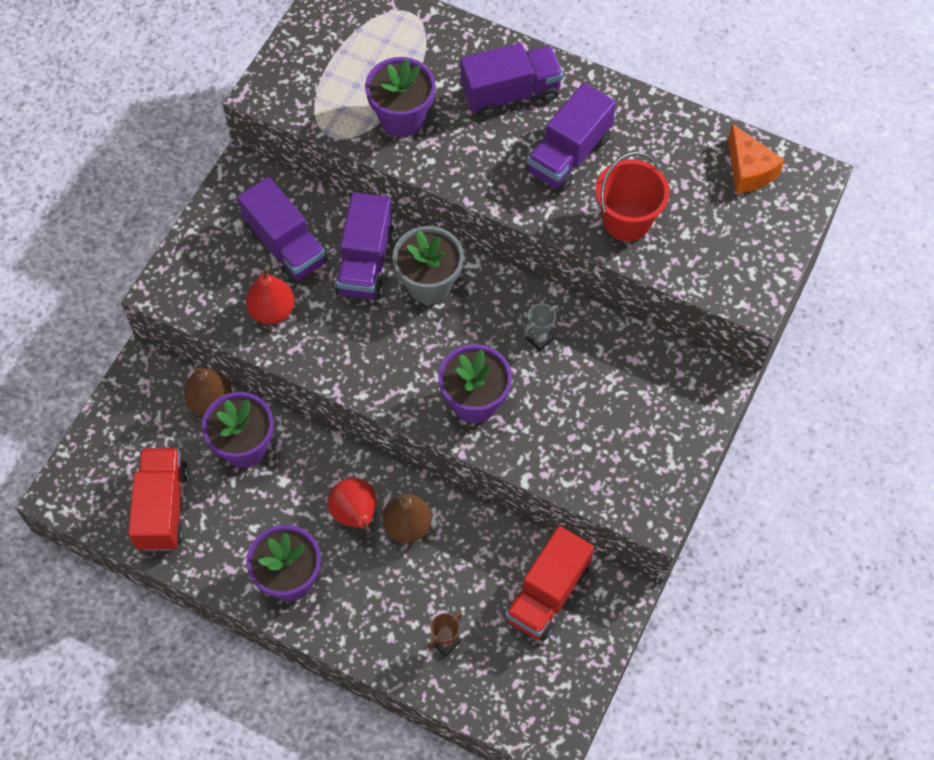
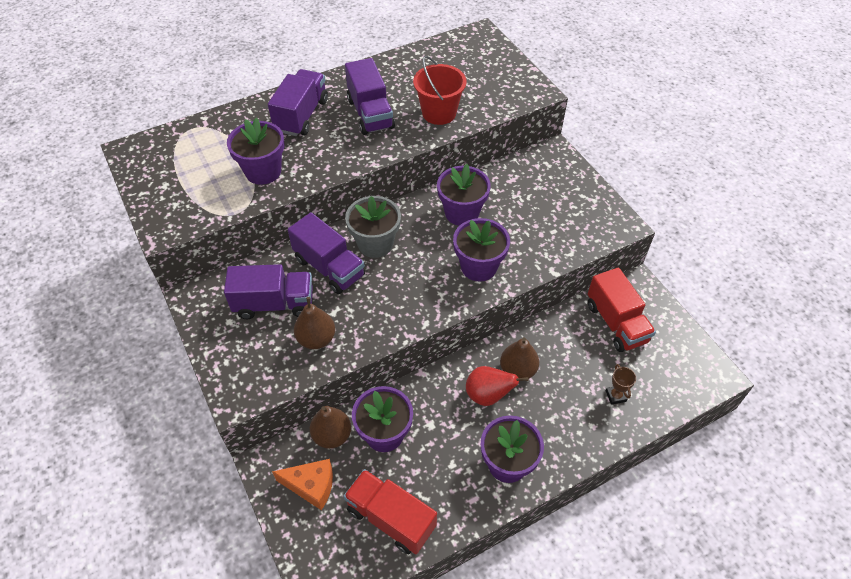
camera: 55 degrees left, 10 degrees down
red pear [246,268,295,324] -> brown pear [294,297,335,349]
grey trophy [524,303,558,351] -> purple flower pot [437,164,491,226]
orange cheese [728,124,785,193] -> orange cheese moved to [272,459,333,510]

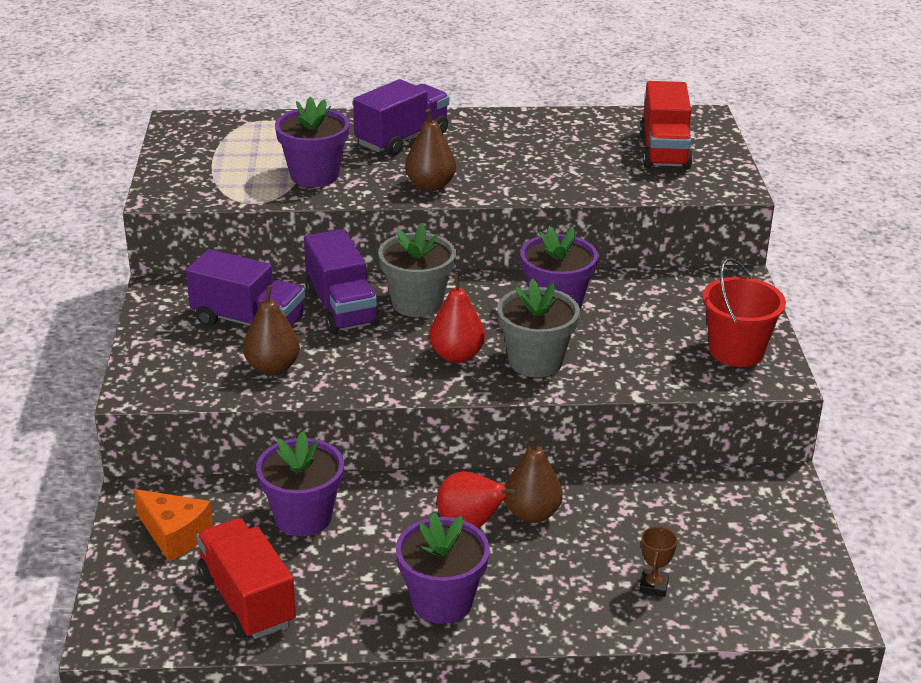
camera: 25 degrees right, 20 degrees down
brown pear [310,406,351,449] -> brown pear moved to [405,108,456,191]
purple truck [345,58,395,135] -> none
red bucket [413,56,466,125] -> red bucket moved to [702,258,786,367]
purple flower pot [453,218,510,281] -> grey flower pot [497,278,580,377]
red truck [588,267,656,352] -> red truck moved to [640,81,693,170]
none -> red pear [429,274,485,363]

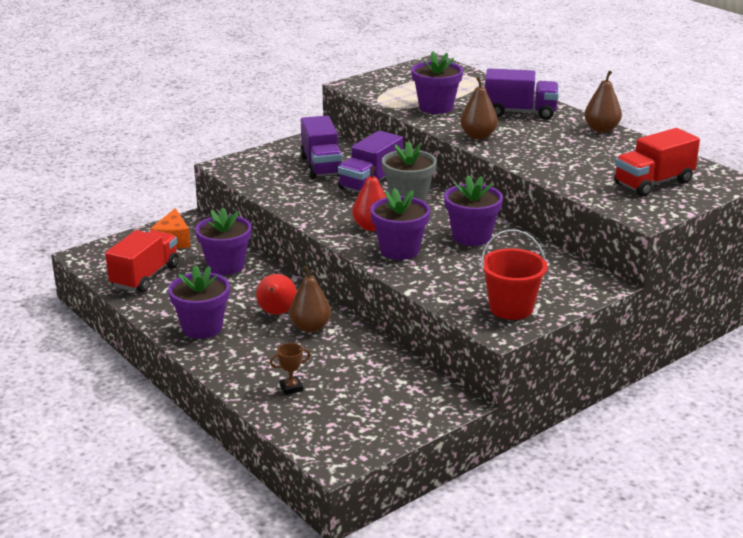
camera: 55 degrees right, 5 degrees down
brown pear [243,285,300,375] -> brown pear moved to [584,71,622,133]
grey flower pot [497,278,580,377] -> purple flower pot [370,188,430,260]

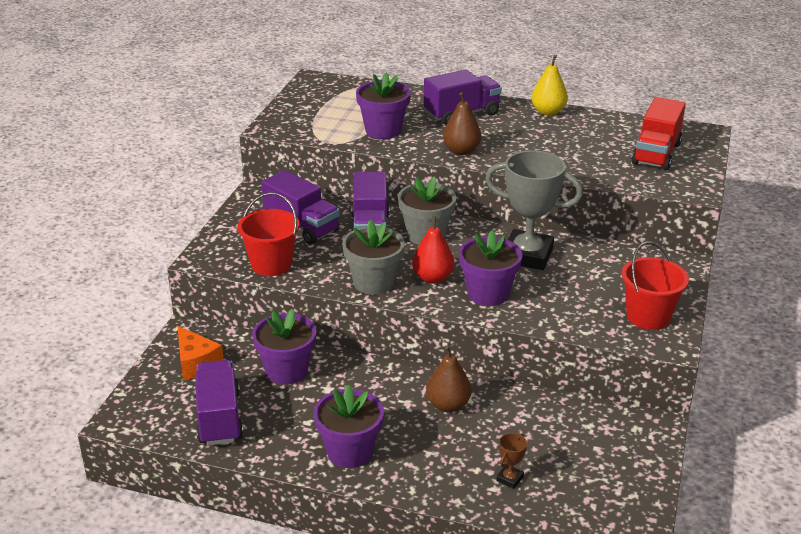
camera: 35 degrees left, 5 degrees up
red truck [105,230,179,292] -> purple truck [195,360,243,446]
red pear [256,274,297,315] -> none
purple flower pot [444,175,503,246] -> grey trophy [485,150,583,270]
brown pear [584,71,622,133] -> yellow pear [531,55,568,116]
none -> red bucket [238,192,300,276]
none -> grey flower pot [342,219,405,295]

